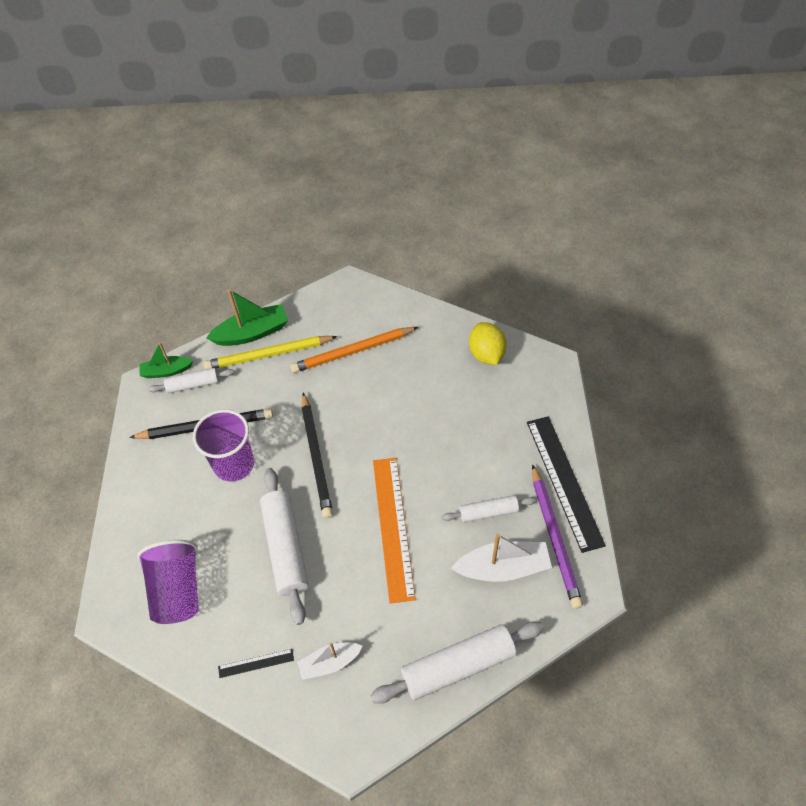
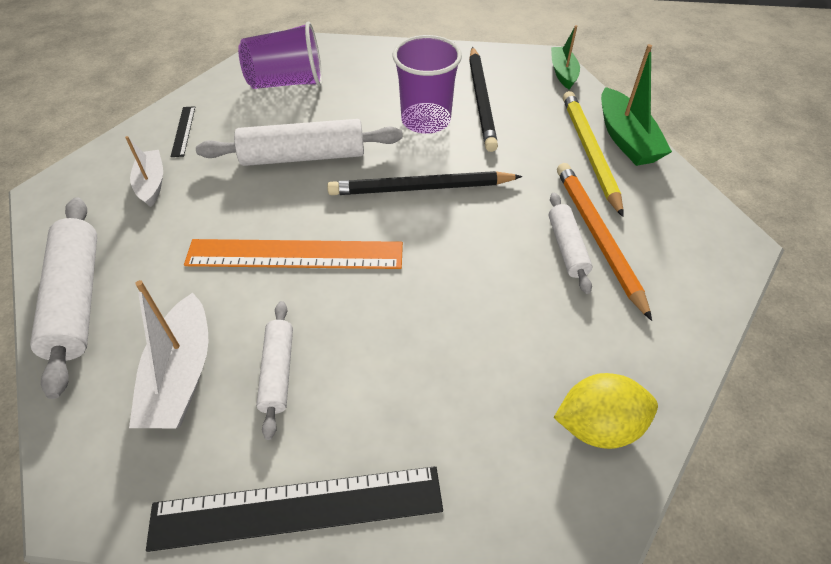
camera: 95 degrees right, 5 degrees down
white rolling pin [148,368,234,394] -> white rolling pin moved to [549,193,592,294]
purple pencil [532,464,583,609] -> none

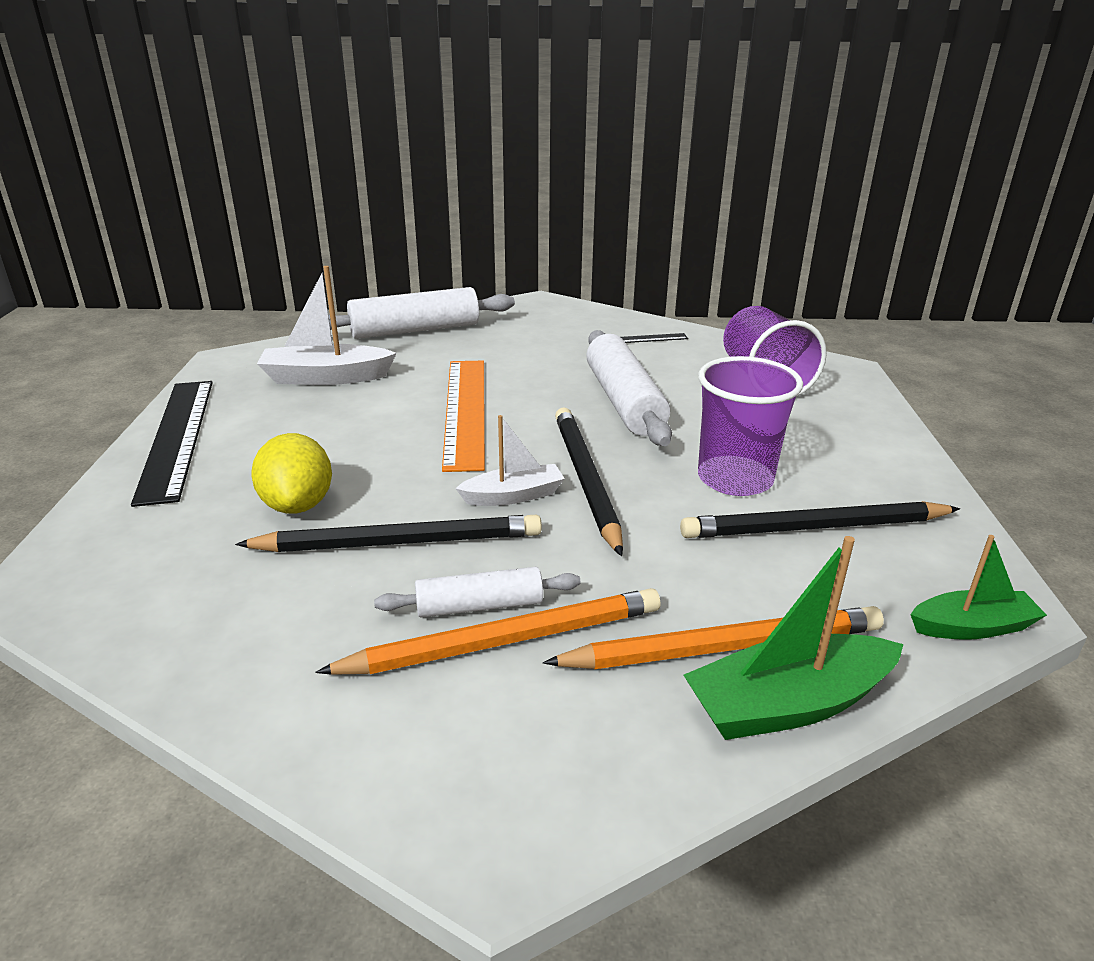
camera: 85 degrees right, 20 degrees down
white boat [125,136,163,207] -> white boat moved to [455,415,565,506]
white rolling pin [256,301,293,440] -> none
yellow lemon [554,373,658,449] -> yellow lemon moved to [251,433,332,514]
yellow pencil [563,91,624,217] -> orange pencil [543,606,884,669]
none -> black pencil [235,515,542,552]

